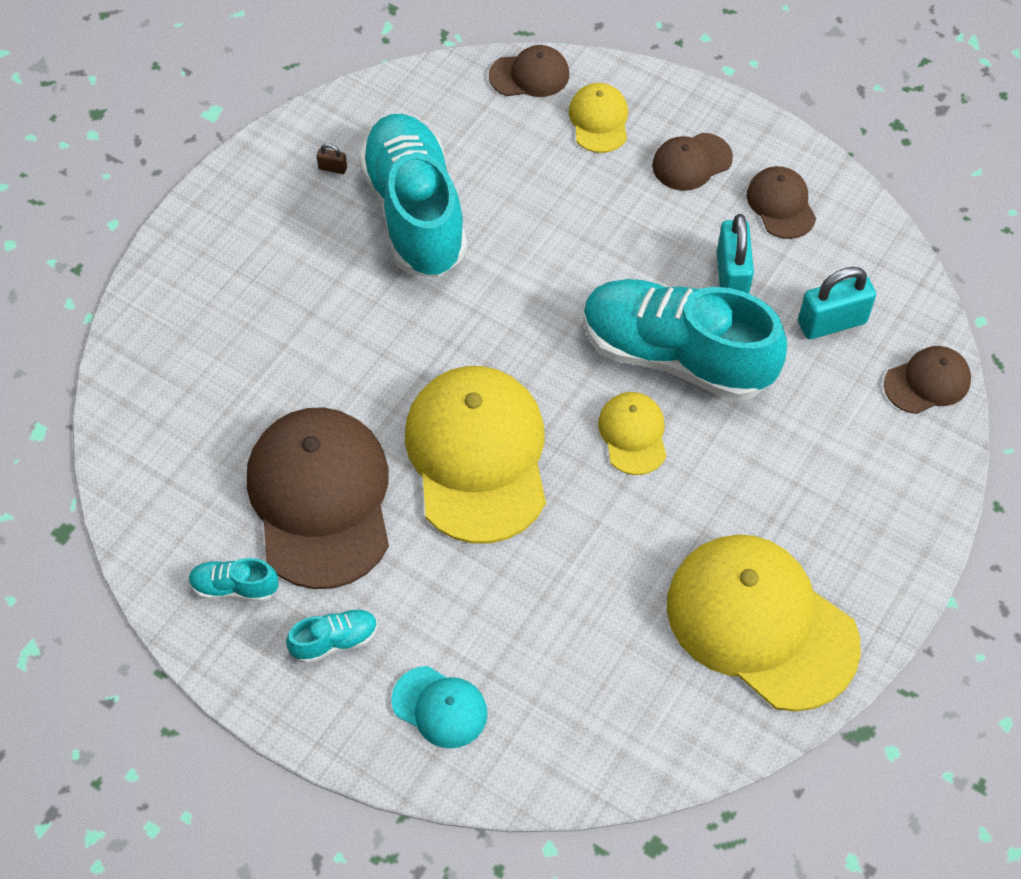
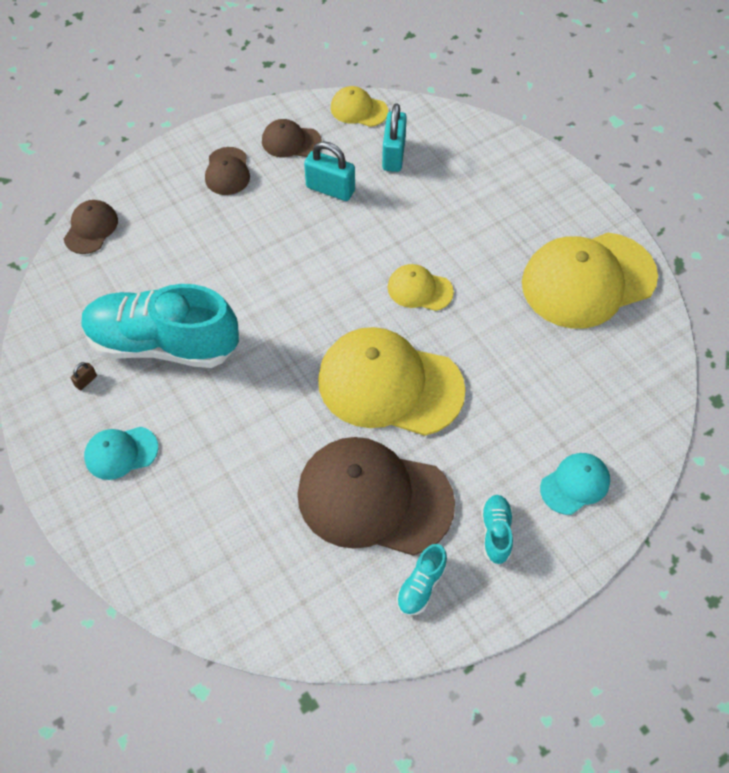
camera: 65 degrees left, 0 degrees up
yellow cap [569,83,628,153] -> yellow cap moved to [331,86,388,127]
turquoise shoe [583,279,787,401] -> none
brown cap [884,346,971,414] -> none
none -> turquoise cap [84,427,158,480]

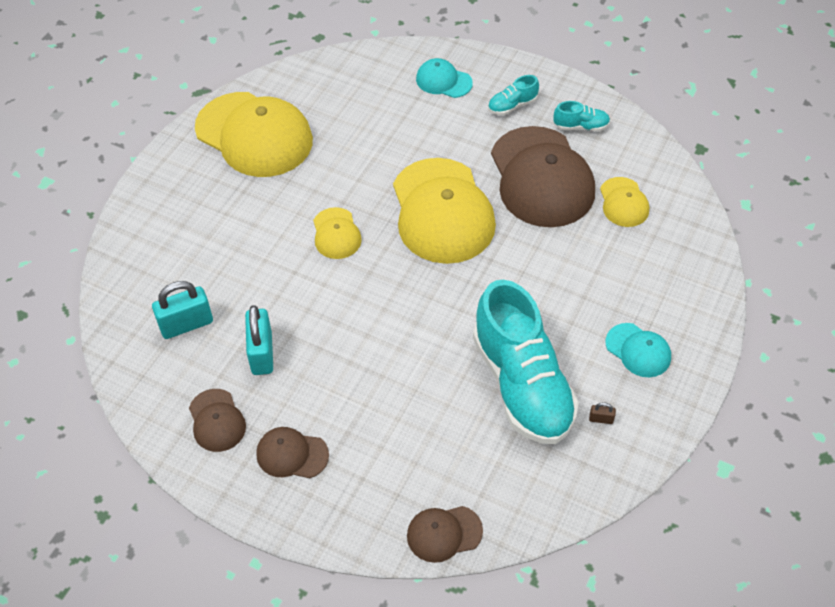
camera: 120 degrees left, 5 degrees down
brown cap [205,147,250,195] -> brown cap turned 135 degrees counterclockwise [256,427,329,478]
yellow cap [331,86,388,127] -> yellow cap moved to [600,177,649,227]

